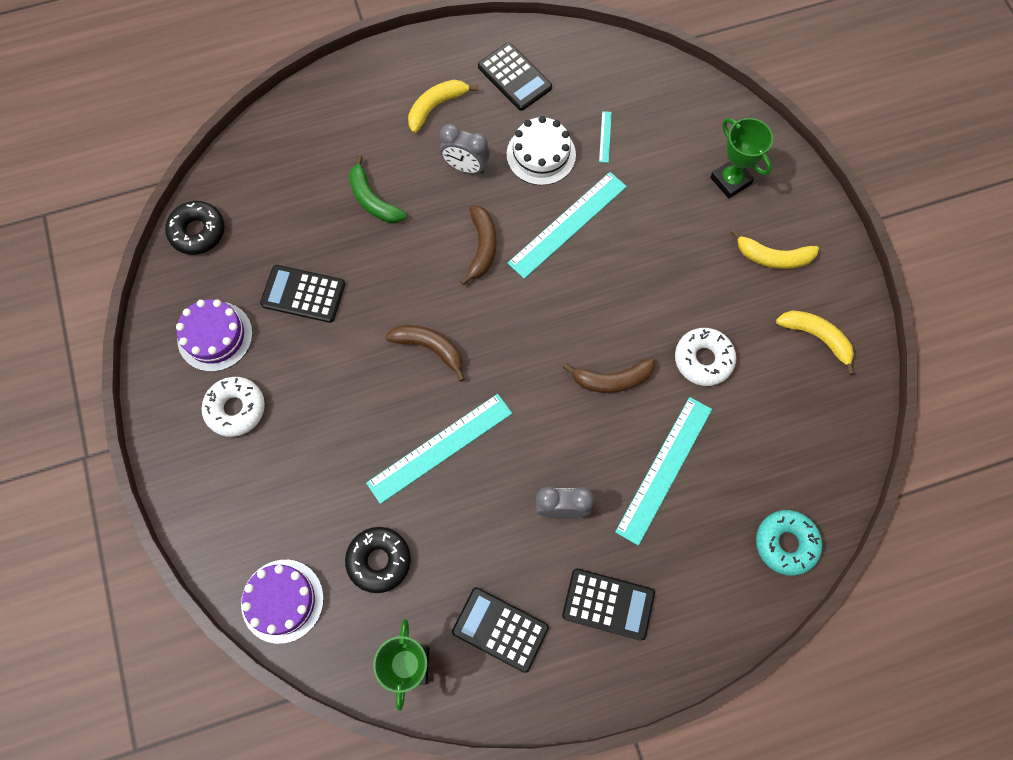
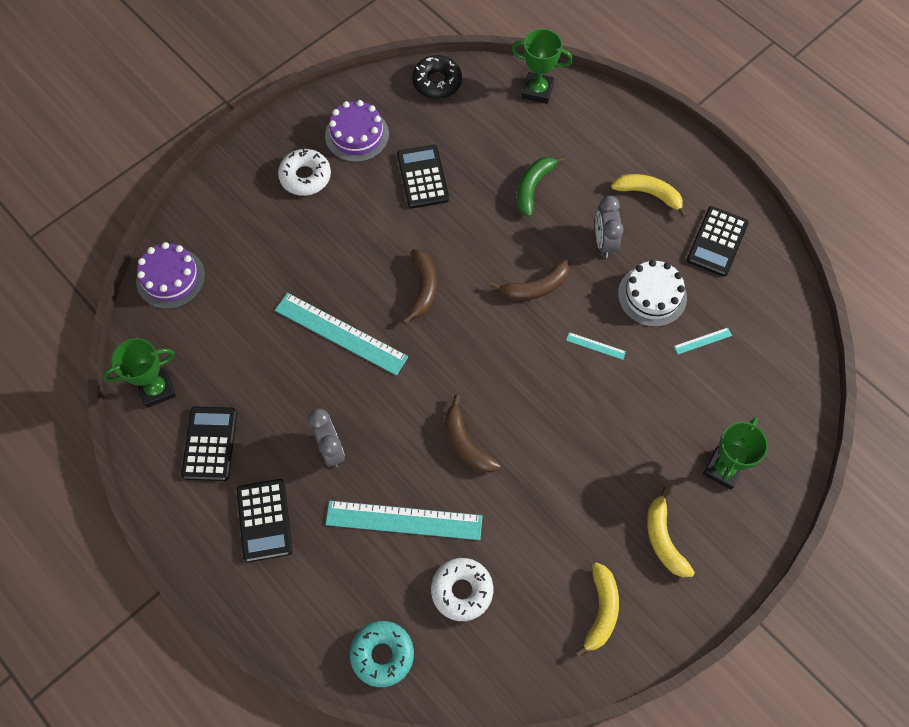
camera: 65 degrees right, 5 degrees down
black donut [345,527,411,593] -> none
turquoise ruler [508,172,627,279] -> turquoise ruler [566,332,626,360], size x0.42
white donut [675,328,736,386] -> white donut moved to [431,558,493,621]
none -> green trophy [511,29,573,104]

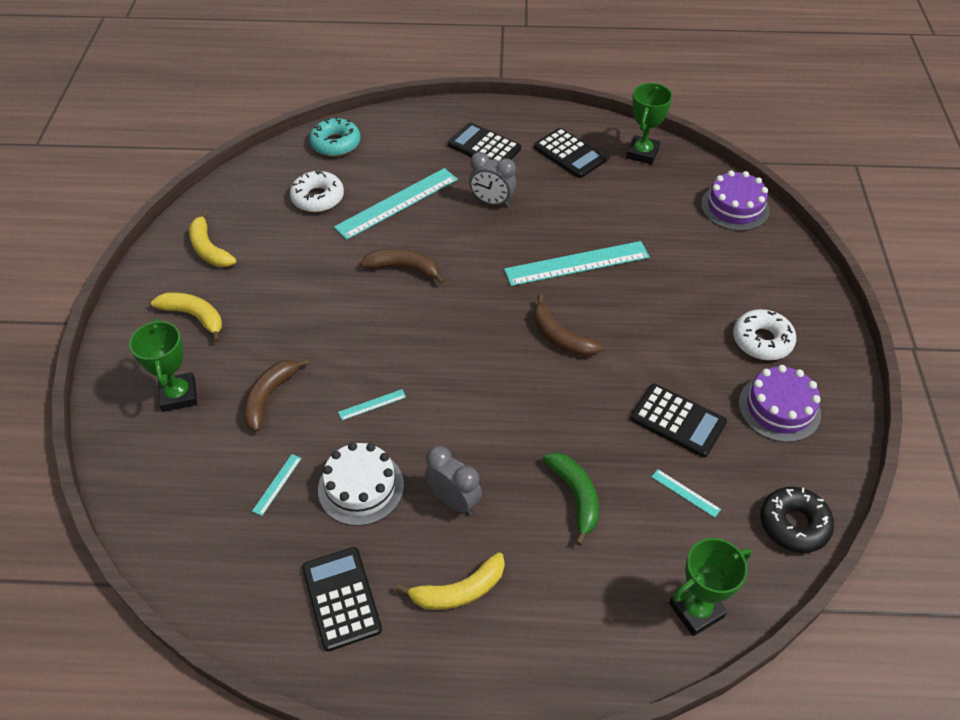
camera: 135 degrees right, 15 degrees down
brown banana [490,260,570,300] -> brown banana moved to [243,358,310,432]
none -> turquoise ruler [652,469,721,518]

